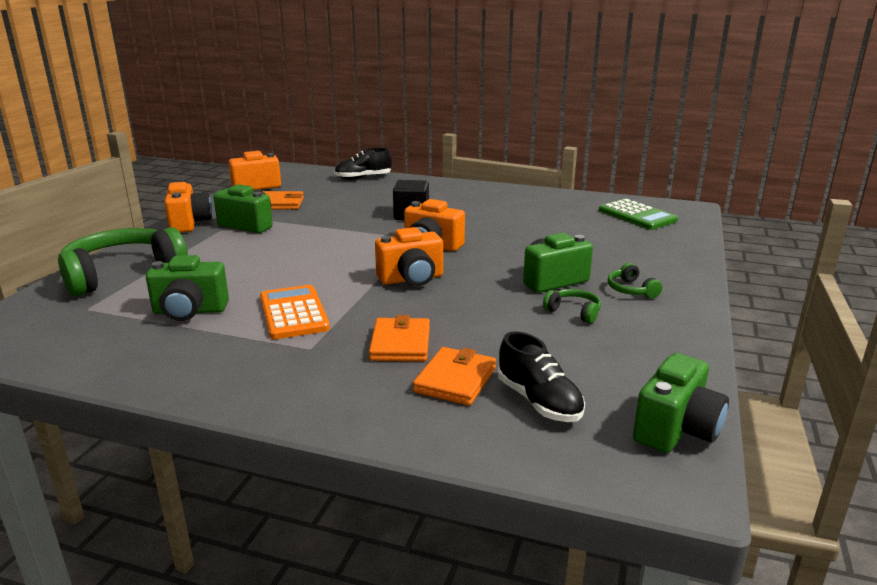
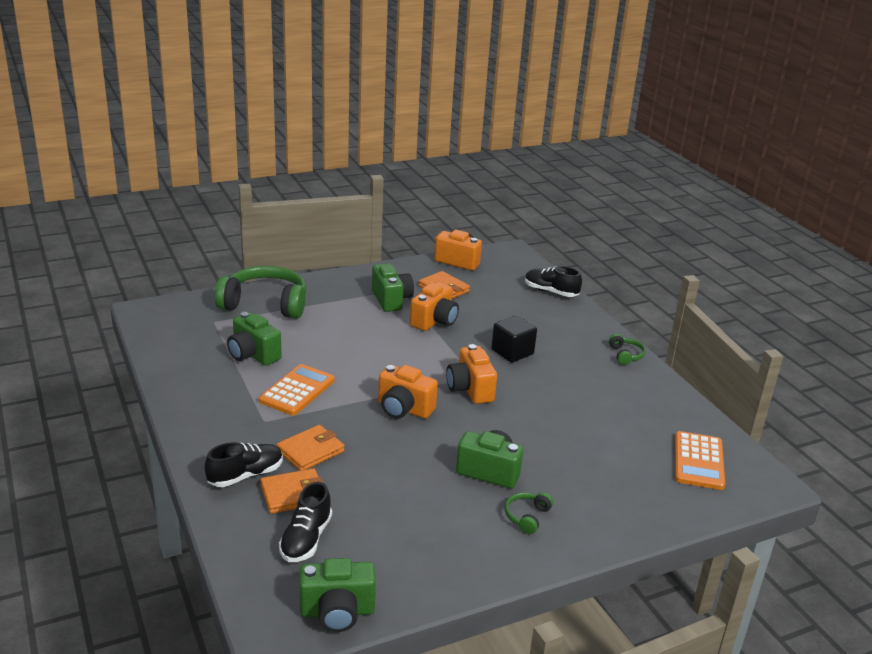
camera: 45 degrees right, 5 degrees up
orange camera [165,182,212,233] -> orange camera moved to [410,282,459,331]
green headphones [543,289,601,323] -> green headphones moved to [609,334,646,365]
green calculator [599,199,678,230] -> orange calculator [675,431,725,490]
none -> black shoe [204,442,283,487]

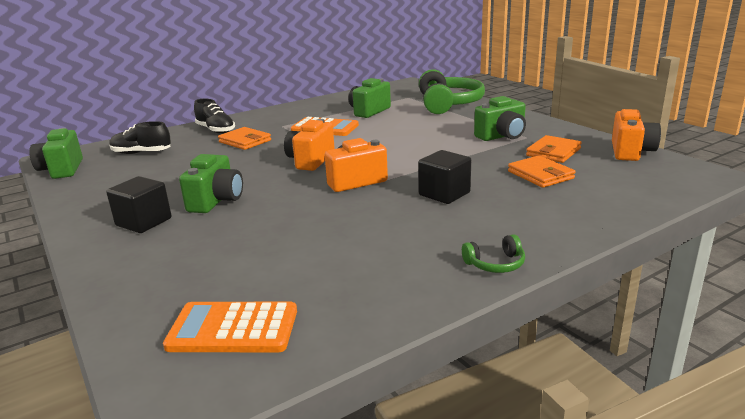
camera: 85 degrees right, 5 degrees down
orange wallet [260,468,323,514] -> orange wallet moved to [508,155,575,188]
orange camera [410,282,459,331] -> none
green headphones [505,492,553,534] -> black cube [106,176,172,233]
black shoe [525,266,582,297] -> none

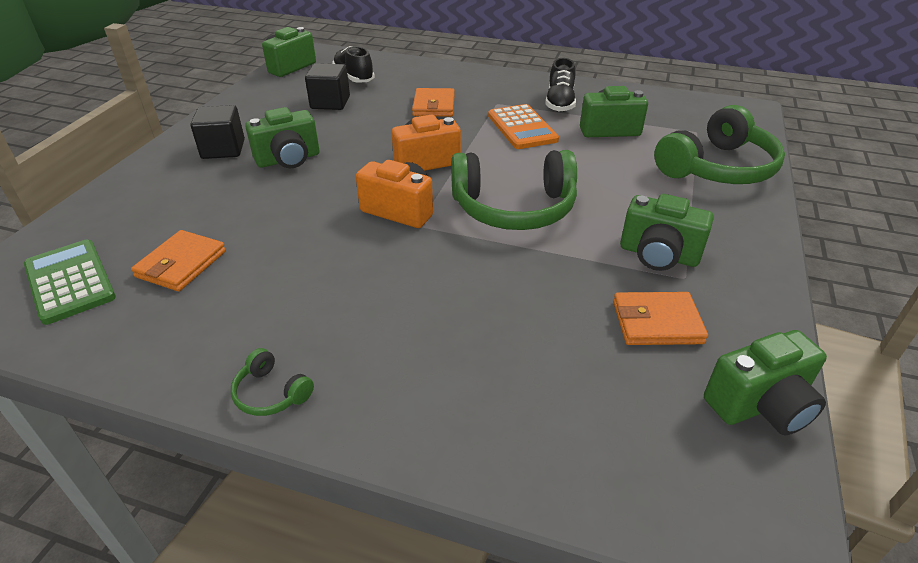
camera: 50 degrees right, 15 degrees up
orange calculator [163,301,297,352] -> green calculator [24,240,116,325]
black shoe [194,99,235,134] -> black shoe moved to [545,58,576,112]
black cube [418,150,471,204] -> black cube moved to [305,63,350,110]
orange wallet [508,155,575,188] -> orange wallet moved to [131,230,226,291]
orange camera [612,109,661,161] -> green camera [704,330,827,435]
none -> green headphones [451,150,577,230]

